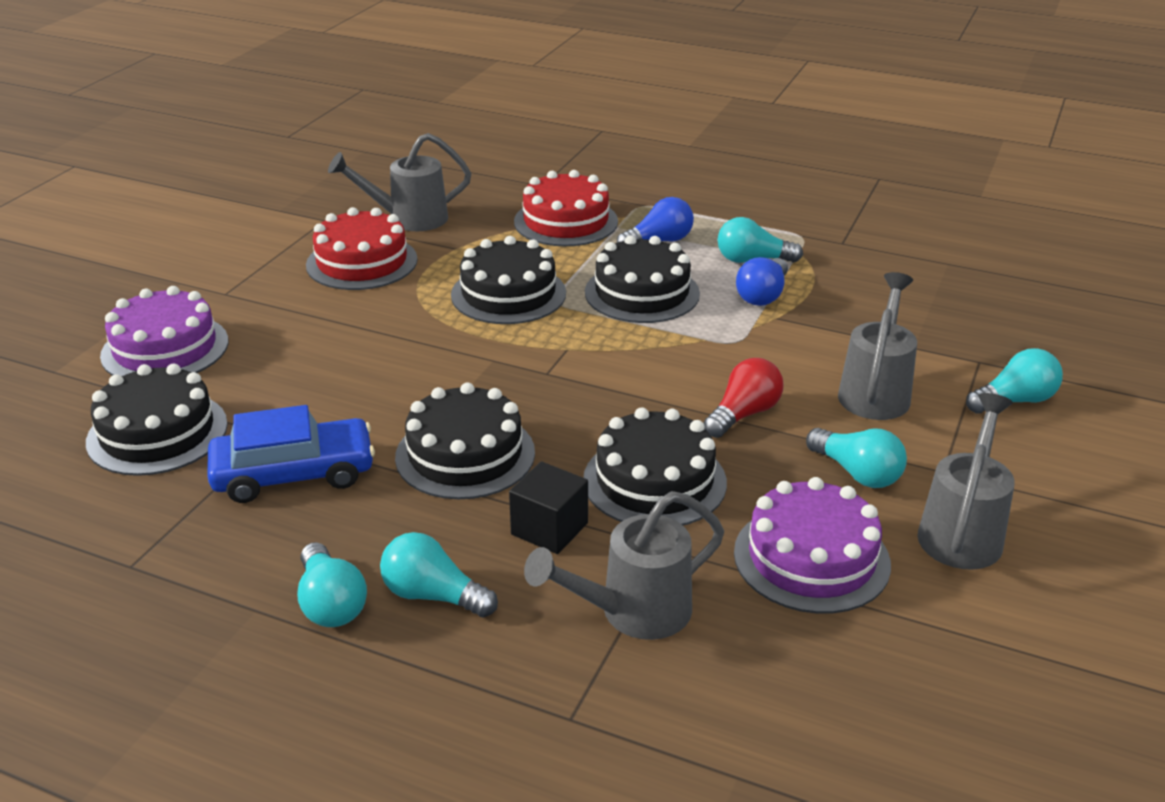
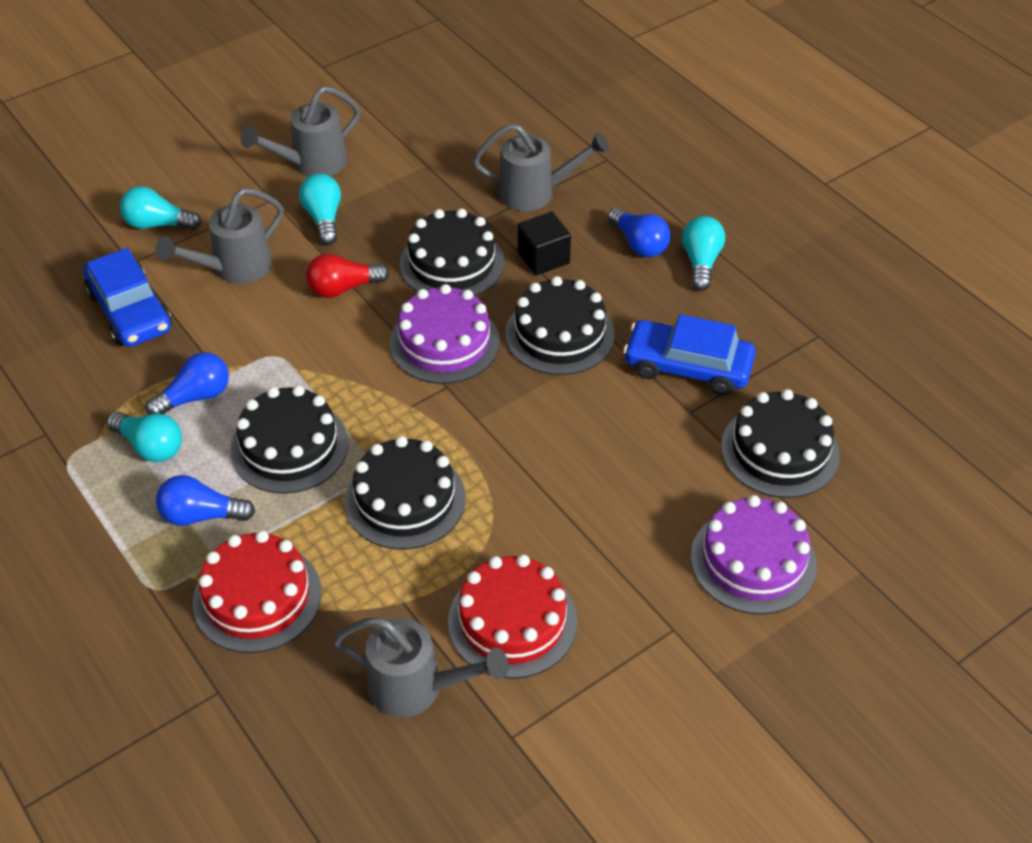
camera: 150 degrees left, 15 degrees up
turquoise light bulb [380,532,498,617] -> blue light bulb [608,207,671,257]
purple cake [734,477,891,614] -> purple cake moved to [390,284,500,384]
none -> blue car [83,248,172,347]

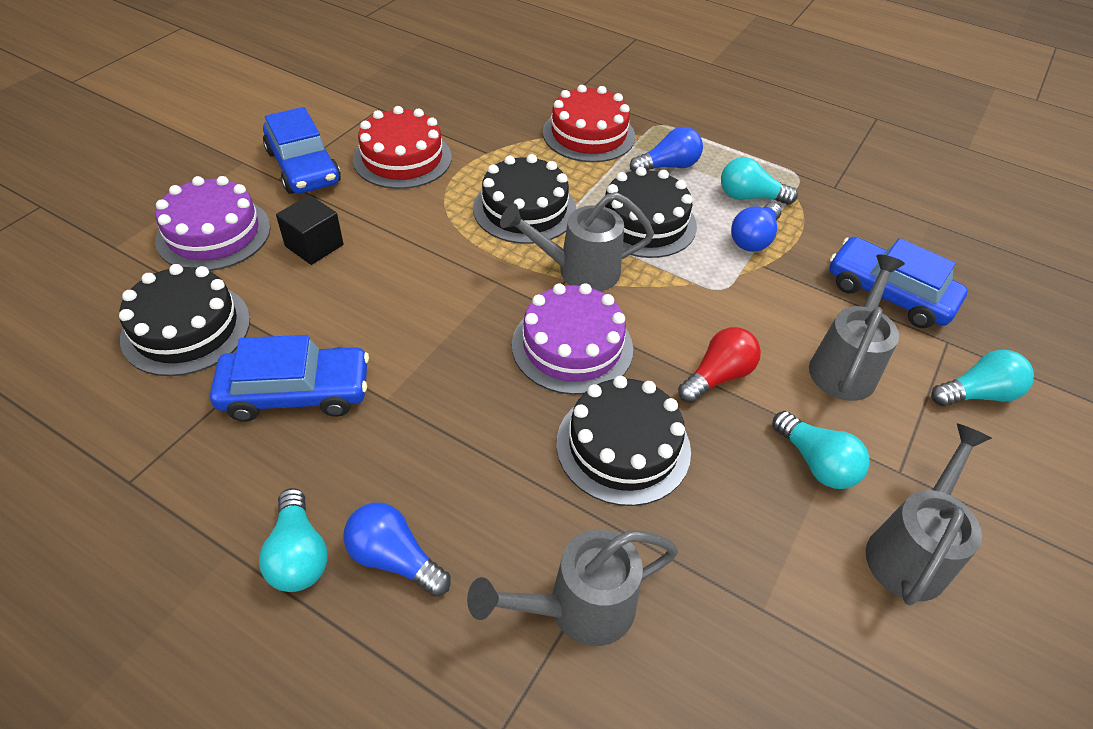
camera: 155 degrees right, 0 degrees up
grey watering can [332,617,508,718] -> grey watering can moved to [500,192,654,291]
black cake [505,276,615,375] -> none
black cube [518,211,571,276] -> black cube moved to [276,195,344,265]
none -> blue car [263,107,341,194]

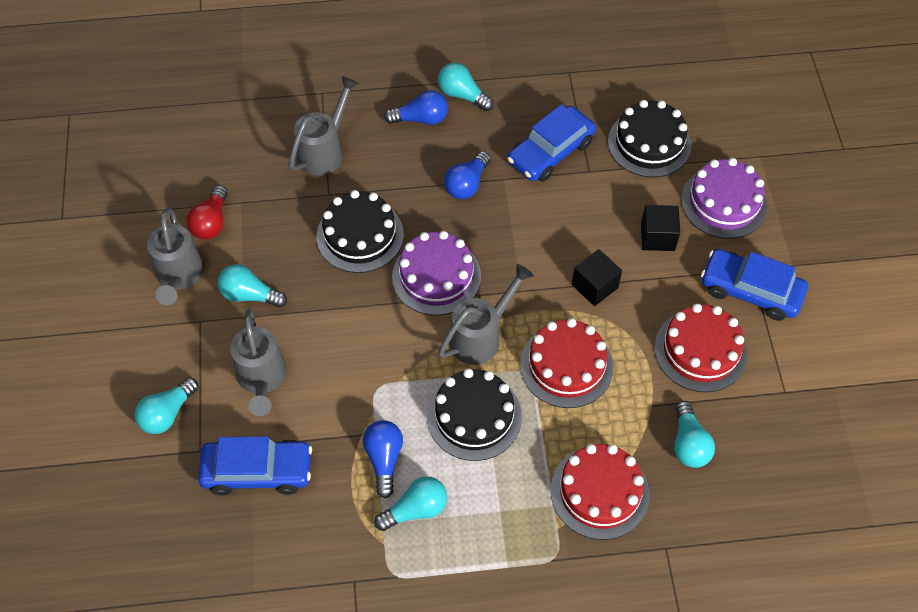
camera: 145 degrees right, 10 degrees up
black cake [473,154,576,244] -> red cake [520,318,613,408]
blue light bulb [630,127,703,171] -> blue light bulb moved to [444,151,491,199]
red light bulb [678,327,761,403] -> red light bulb moved to [187,185,228,240]
none -> black cube [572,249,622,306]
none -> turquoise light bulb [674,401,715,468]

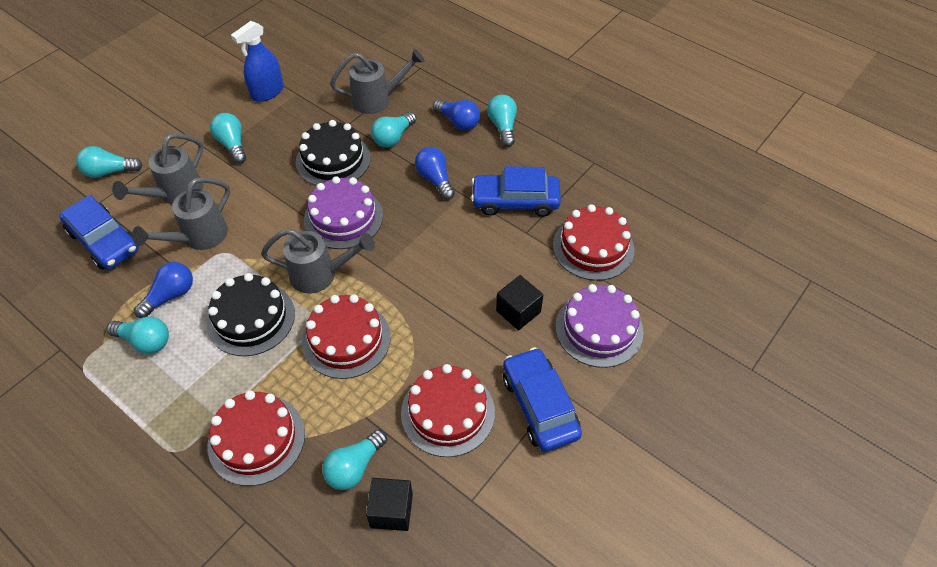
camera: 45 degrees right, 5 degrees down
grey watering can [147,208,204,305] -> grey watering can moved to [132,177,230,250]
red light bulb [187,185,228,240] -> blue spray bottle [231,21,284,102]
blue light bulb [444,151,491,199] -> blue light bulb turned 75 degrees clockwise [415,147,455,200]
black cube [572,249,622,306] -> black cube moved to [366,478,413,531]
black cake [608,100,691,177] -> red cake [553,204,634,281]
none -> turquoise light bulb [371,112,416,148]

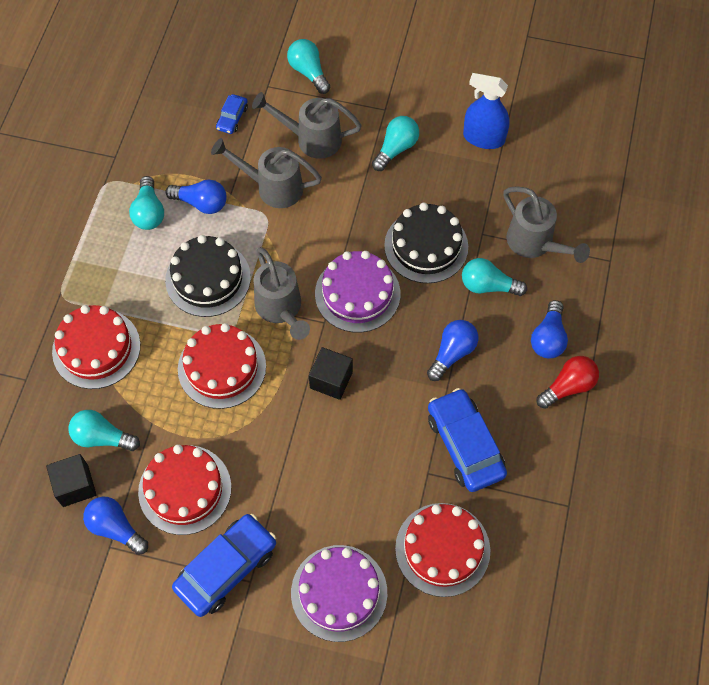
camera: 65 degrees right, 10 degrees up
blue car [59,195,139,269] -> blue car [216,94,248,134], size x0.49
turquoise light bulb [487,95,517,147] -> red light bulb [536,356,599,409]
black cube [496,275,543,330] -> black cube moved to [309,347,353,400]
none -> blue light bulb [83,497,148,555]

